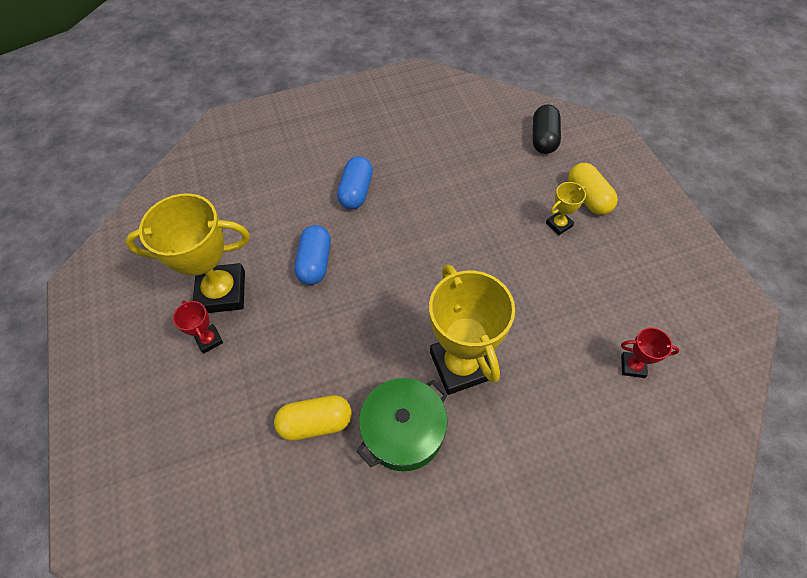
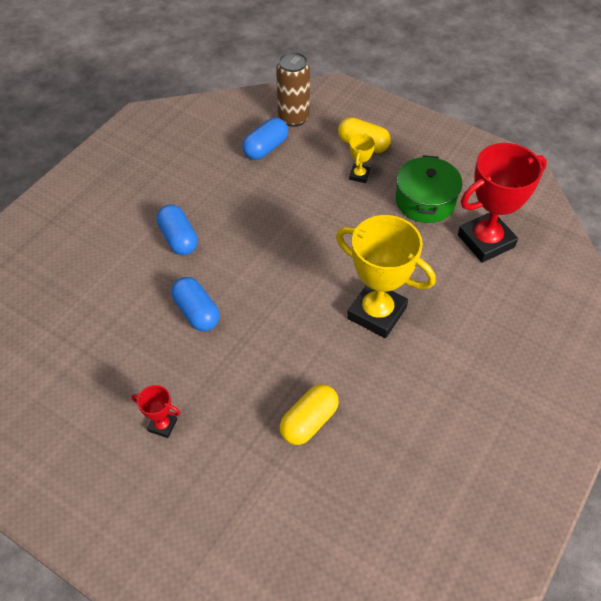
camera: 40 degrees left, 5 degrees down
yellow trophy [125,194,250,313] -> none
green pot [357,378,448,471] -> green pot moved to [396,155,462,223]
black capsule [533,104,561,154] -> brown can [276,52,310,127]
red trophy [621,327,679,378] -> red trophy [458,143,547,263], size x2.21
none -> blue capsule [242,118,288,160]

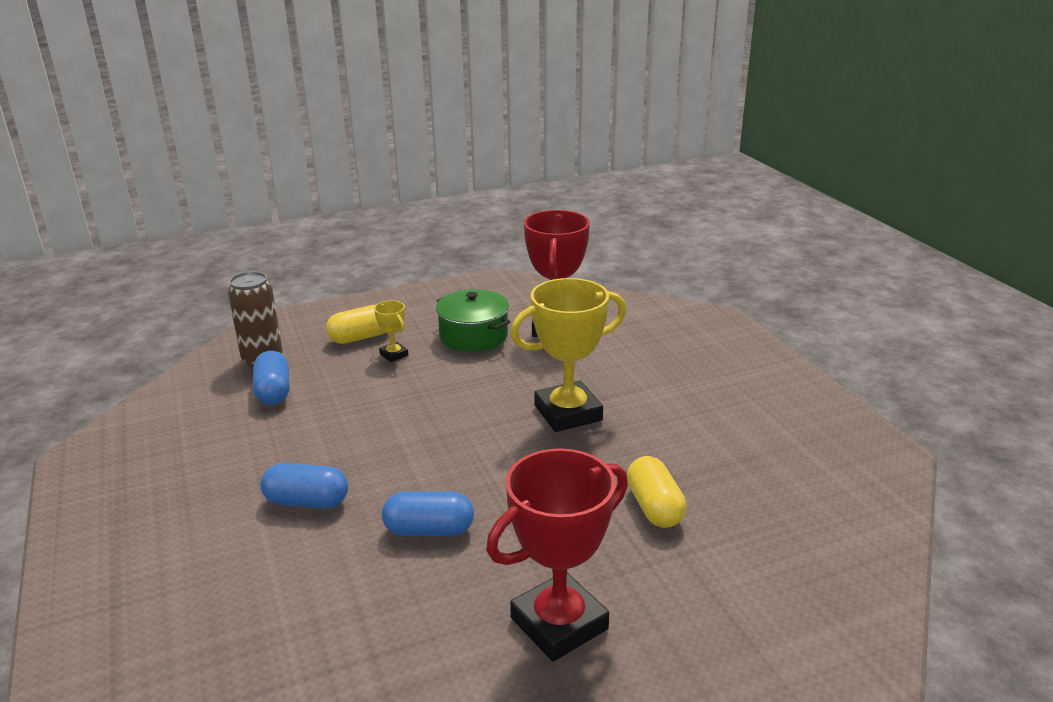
camera: 55 degrees left, 25 degrees down
red trophy [132,385,180,438] -> red trophy [486,448,628,661], size x2.21

